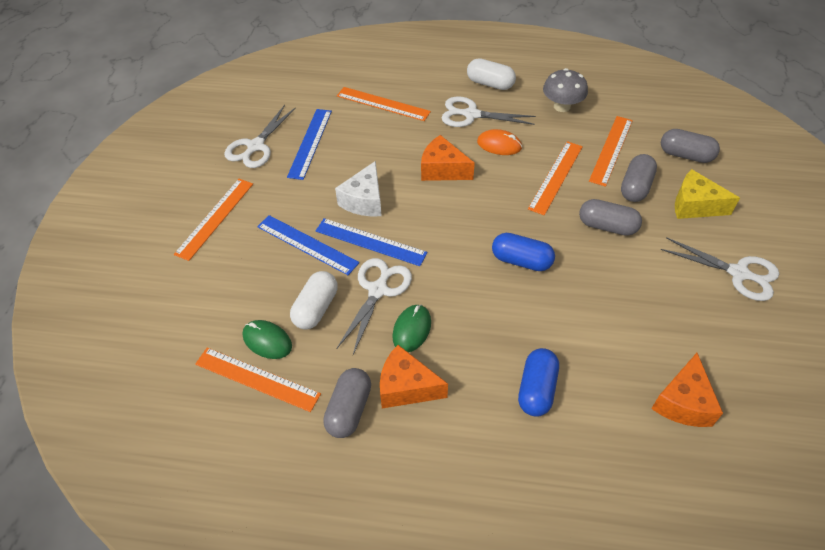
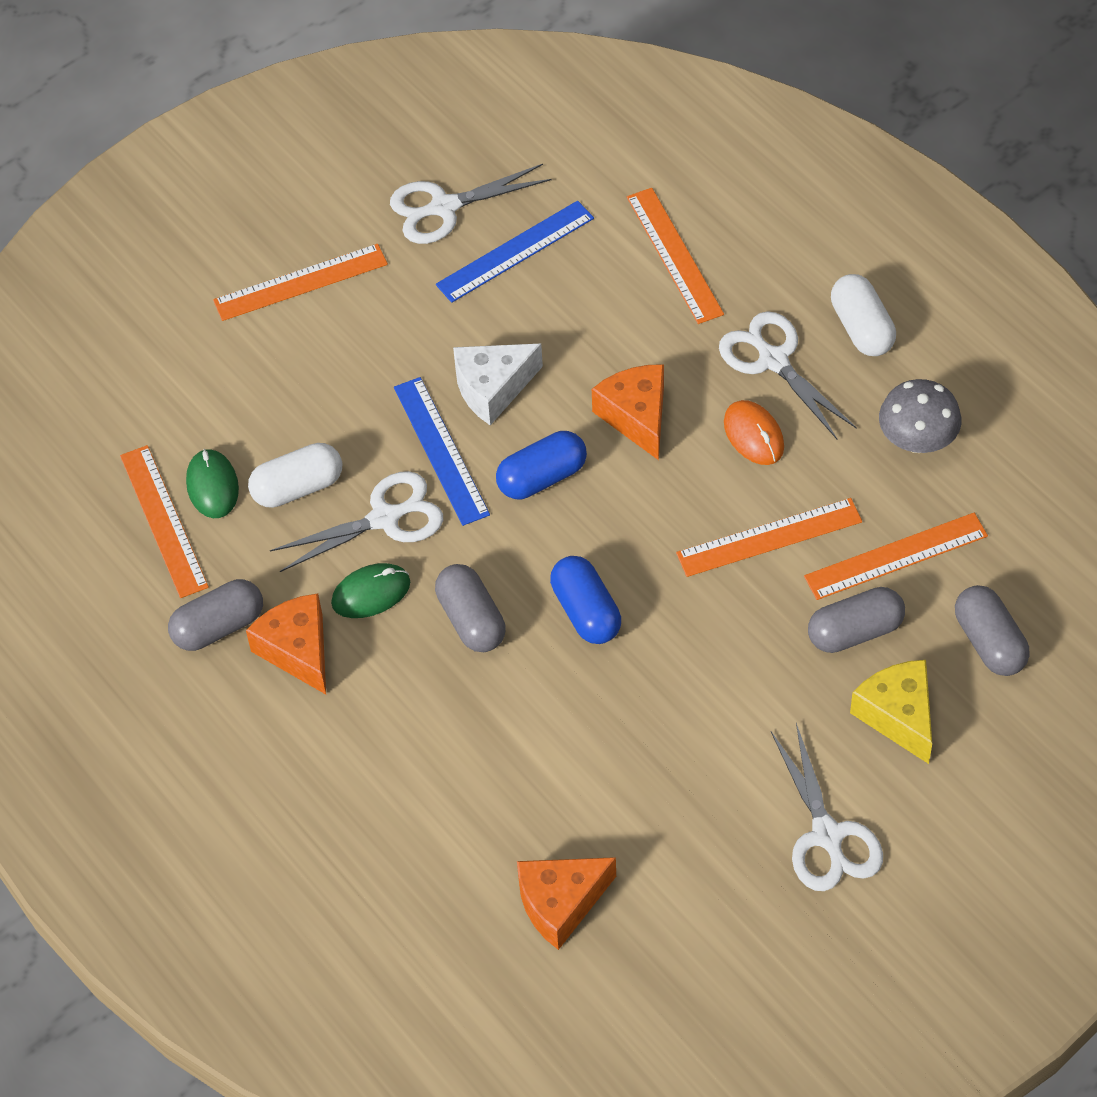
camera: 45 degrees right, 5 degrees up
blue ruler [257,215,359,275] -> none
blue capsule [518,348,559,417] -> blue capsule moved to [496,431,587,499]
grey capsule [579,199,642,236] -> grey capsule moved to [435,564,506,652]

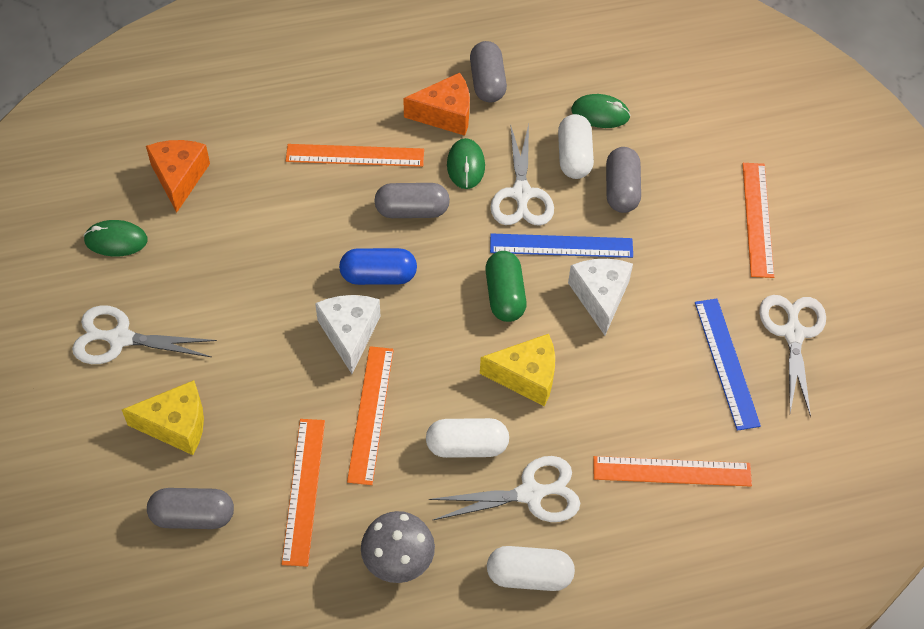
camera: 110 degrees right, 0 degrees up
orange ruler [120,445,209,598] -> orange ruler moved to [286,144,424,167]
blue capsule [496,431,587,499] -> green capsule [485,251,527,322]
orange cheese [592,364,664,460] -> yellow cheese [480,334,555,406]
orange mouse [724,400,784,465] -> white capsule [426,418,509,458]
grey capsule [808,587,905,653] -> grey capsule moved to [606,147,641,213]
none -> green mouse [83,220,148,256]
none -> white cheese [315,295,381,374]

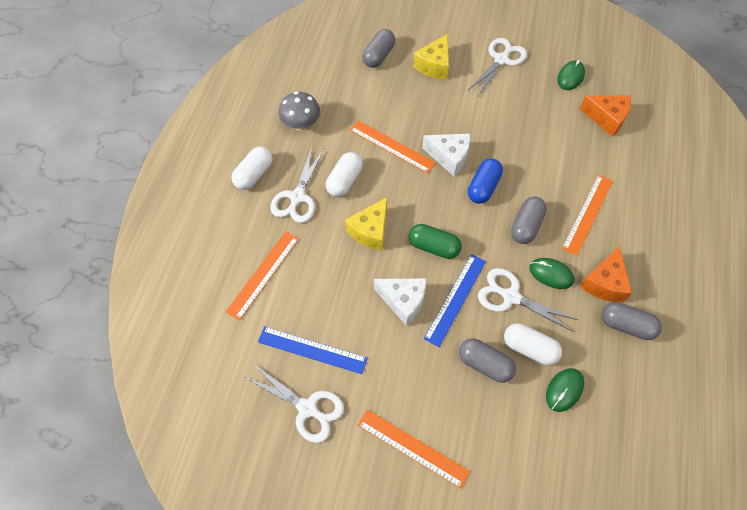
camera: 120 degrees right, 5 degrees up
orange ruler [282,419,325,567] -> none

